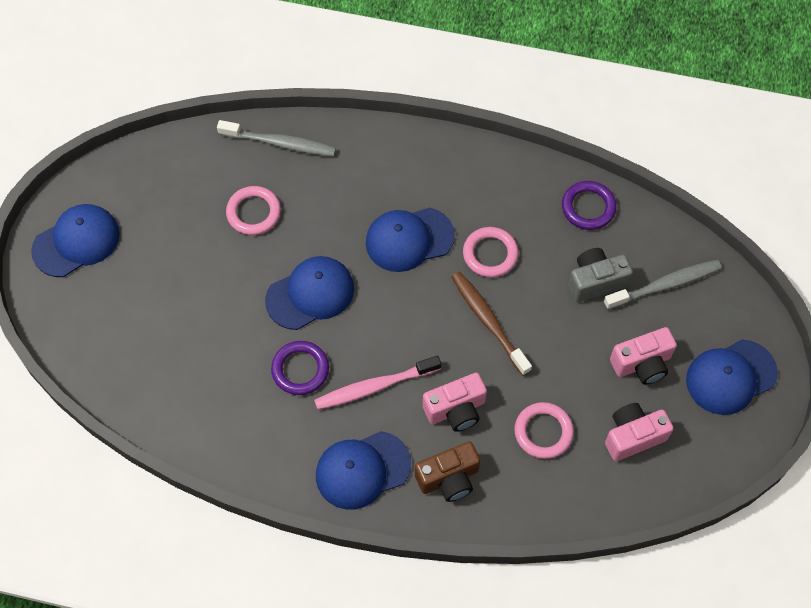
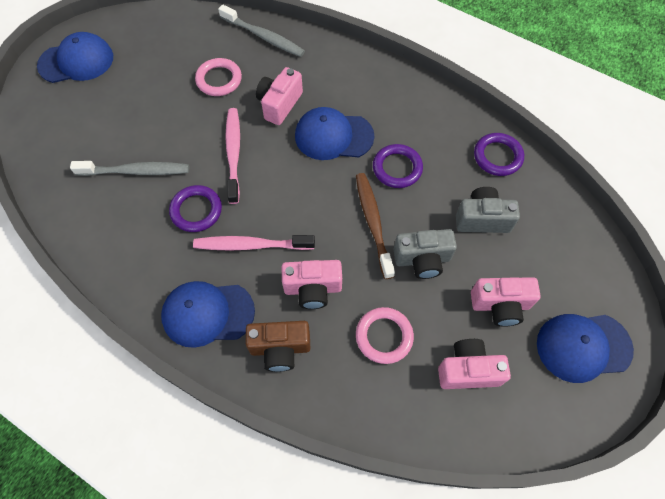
camera: 20 degrees right, 0 degrees up
blue cap [265,256,354,330] -> pink toothbrush [225,108,240,204]
pink ring [463,227,519,278] -> purple ring [373,144,423,188]
grey toothbrush [603,260,722,310] -> grey toothbrush moved to [70,161,189,176]
none -> pink camera [256,67,303,125]
none -> grey camera [393,229,457,279]

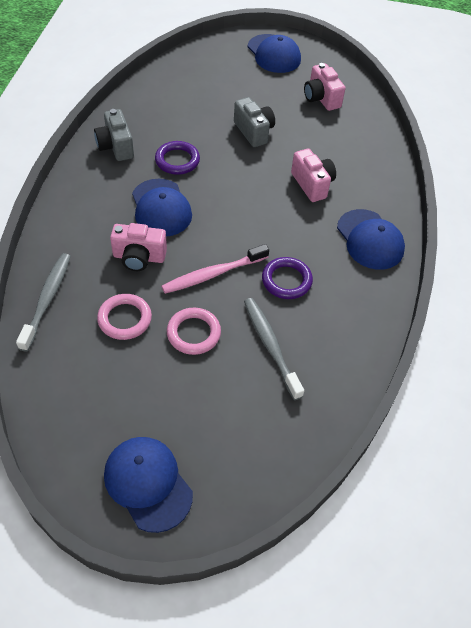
camera: 115 degrees left, 10 degrees down
pink toothbrush [193,235,315,251] -> none
brown camera [246,321,310,372] -> none
brown toothbrush [356,173,395,279] -> none
pink ring [356,307,414,364] -> pink ring moved to [167,307,221,355]
grey camera [456,187,520,233] -> grey camera moved to [94,109,134,161]
pink camera [471,277,541,327] -> none
purple ring [474,133,524,176] -> none

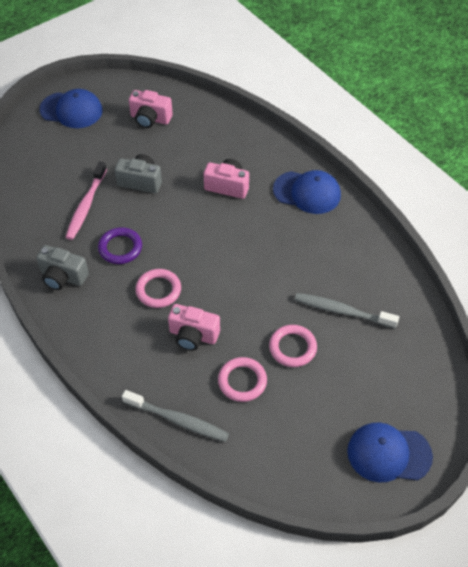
camera: 45 degrees left, 0 degrees up
grey toothbrush [16,253,71,352] -> grey toothbrush turned 150 degrees clockwise [122,390,229,442]
pink camera [110,223,167,271] -> pink camera turned 60 degrees clockwise [168,304,220,351]
blue cap [132,179,192,236] -> pink ring [135,269,181,308]
pink toothbrush [161,244,269,294] -> pink toothbrush moved to [65,161,107,240]
purple ring [262,257,313,299] -> none

